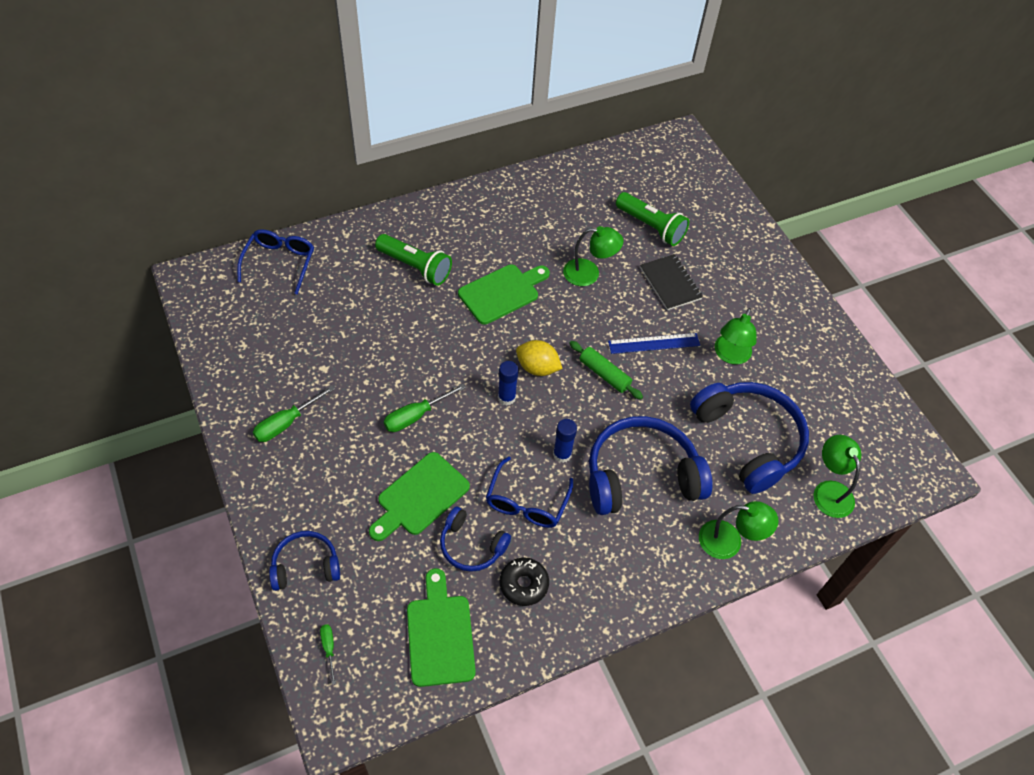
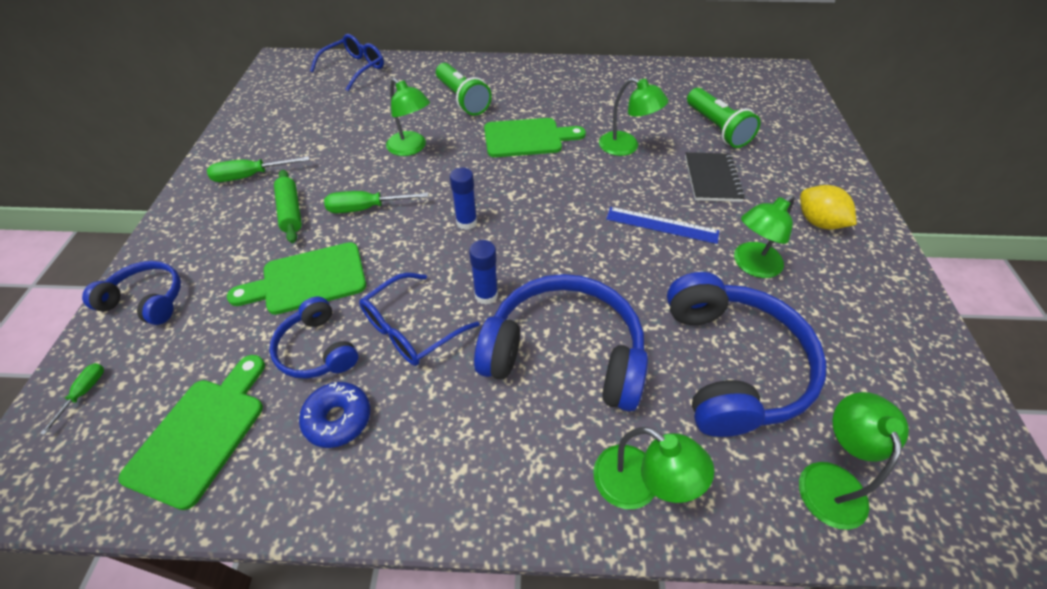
camera: 30 degrees right, 5 degrees down
black donut [500,557,549,606] -> blue donut [299,382,370,448]
yellow lemon [516,340,563,376] -> yellow lemon moved to [800,185,857,230]
green rolling pin [569,341,643,400] -> green rolling pin moved to [274,170,302,243]
none -> green lamp [386,78,430,156]

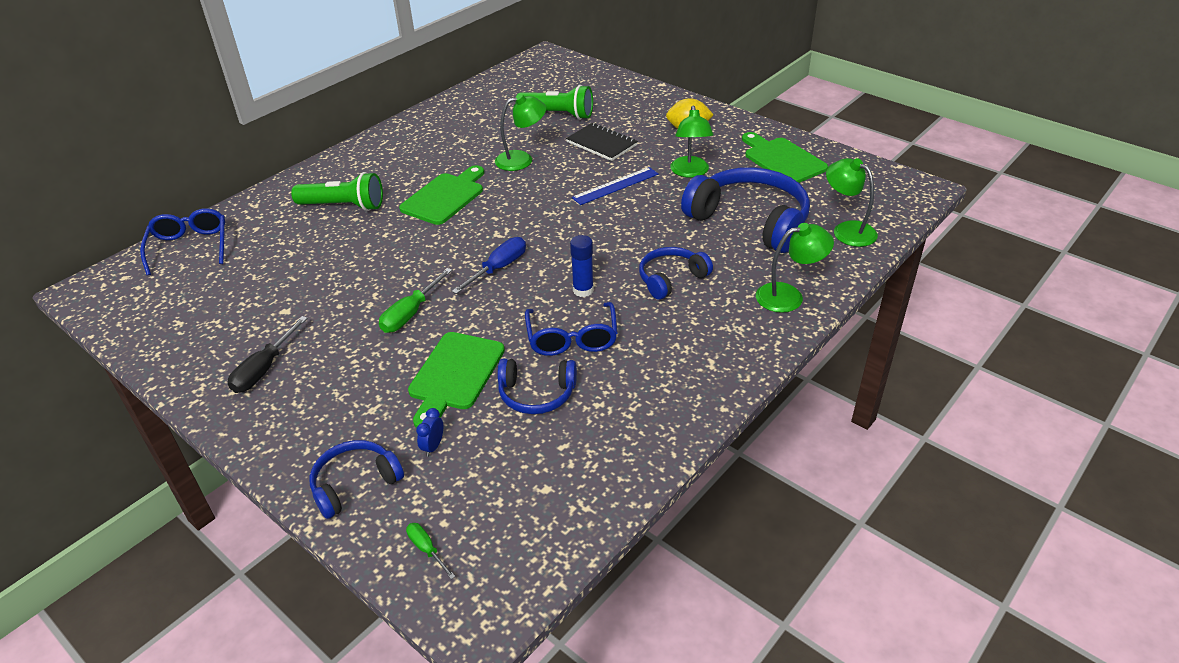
camera: 50 degrees left, 10 degrees down
green cutting board [118,355,265,510] -> green cutting board moved to [742,132,828,183]
green screwdriver [207,156,309,182] -> black screwdriver [228,316,308,393]
green rolling pin [274,170,302,243] -> none
blue donut [299,382,370,448] -> none
green lamp [386,78,430,156] -> none
blue glue stick [450,167,477,230] -> blue screwdriver [452,237,526,294]
blue headphones [474,274,648,412] -> blue headphones [639,247,713,300], size x0.54
none -> blue clock [416,408,443,457]

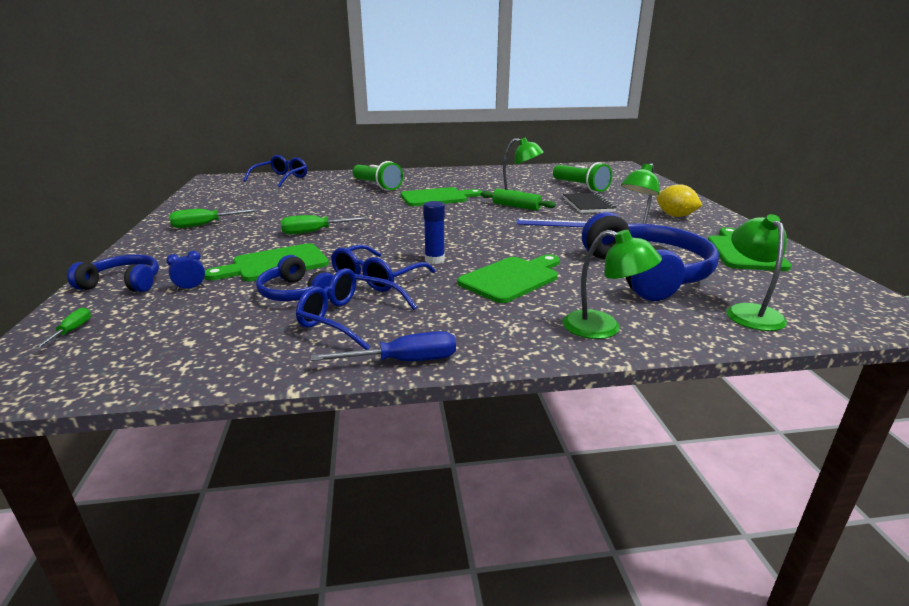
camera: 40 degrees right, 15 degrees down
black screwdriver [228,316,308,393] -> green screwdriver [169,209,259,228]
blue screwdriver [452,237,526,294] -> blue screwdriver moved to [311,331,456,361]
blue headphones [639,247,713,300] -> green cutting board [458,254,560,303]
none -> blue glasses [296,268,417,350]
none -> green rolling pin [480,189,556,211]

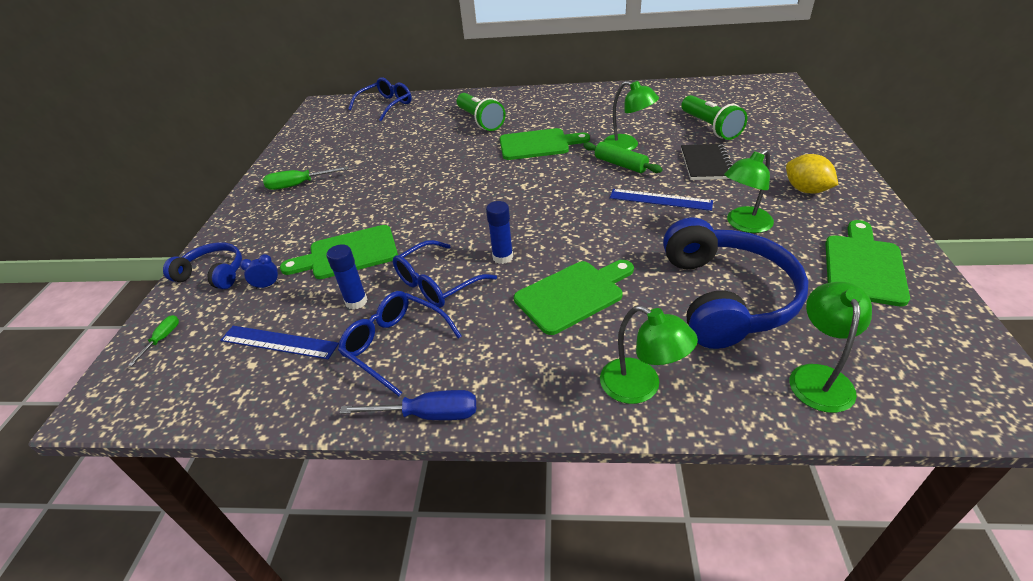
camera: 15 degrees right, 15 degrees up
blue headphones [256,255,334,301] -> blue glue stick [326,244,367,309]
green screwdriver [280,215,369,234] -> none
none -> blue ruler [220,326,339,359]

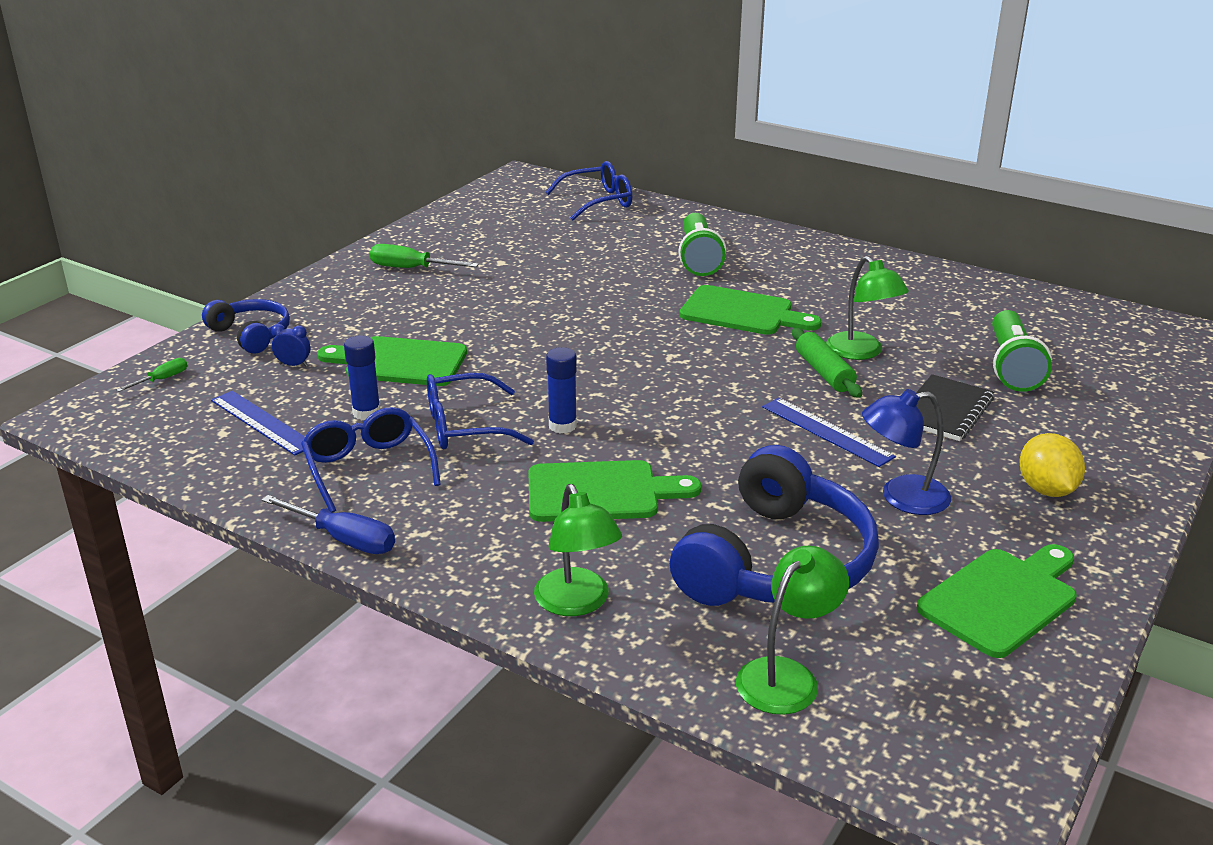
camera: 25 degrees right, 10 degrees down
green lamp [724,149,774,233] -> blue lamp [862,389,951,515]

